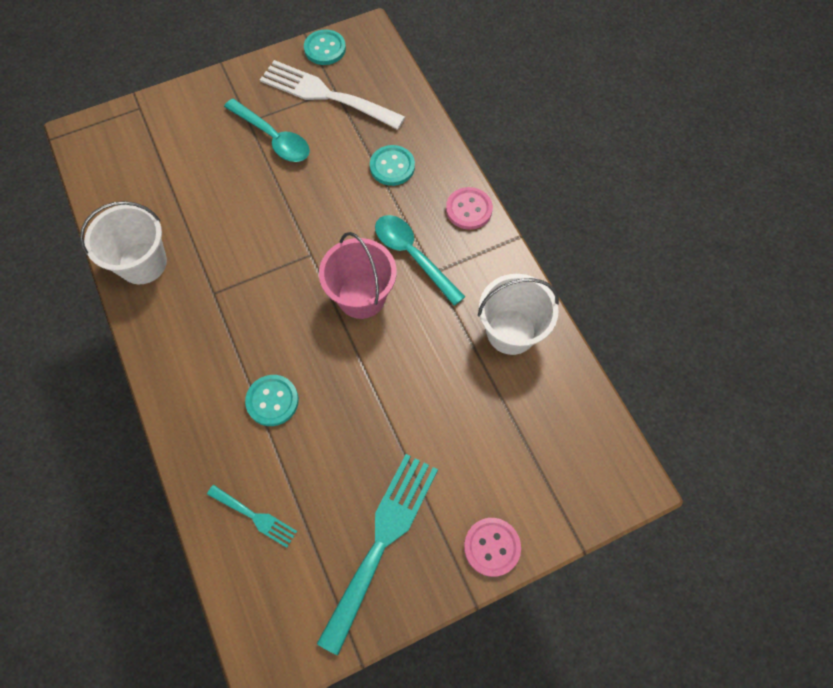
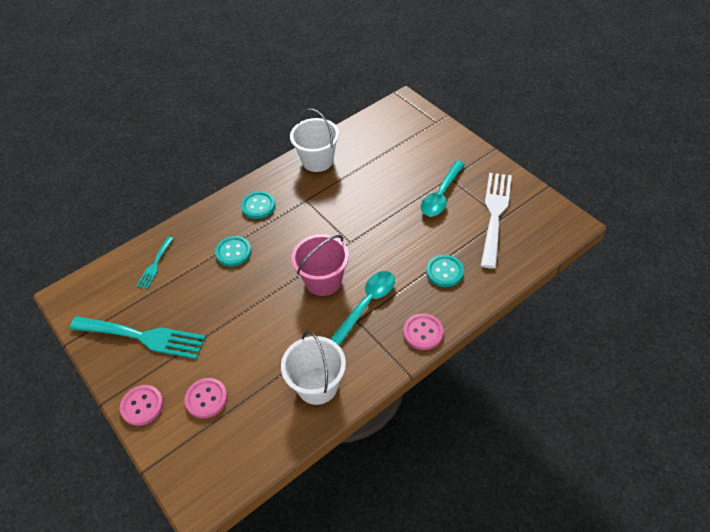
camera: 80 degrees right, 15 degrees down
turquoise button [304,29,346,65] -> turquoise button moved to [241,191,275,219]
none -> pink button [184,378,228,418]

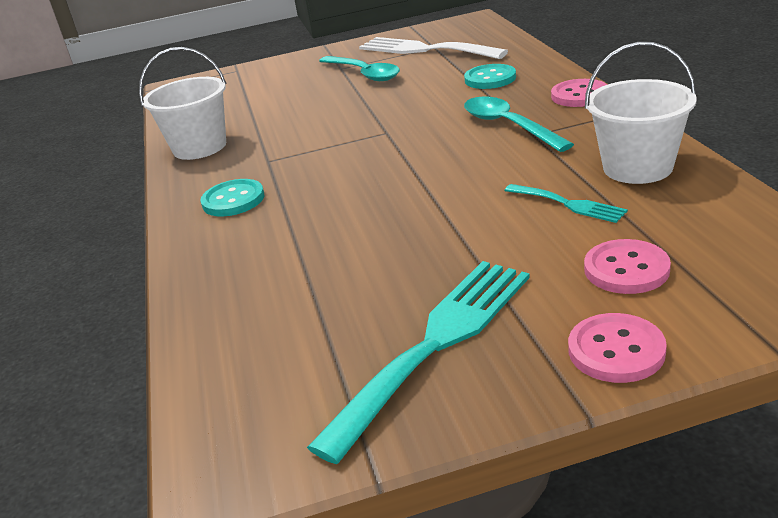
camera: 65 degrees left, 20 degrees down
turquoise fork [136,237,174,289] -> turquoise fork moved to [505,184,628,223]
turquoise button [215,236,252,266] -> none
pink bucket [291,234,349,296] -> none

